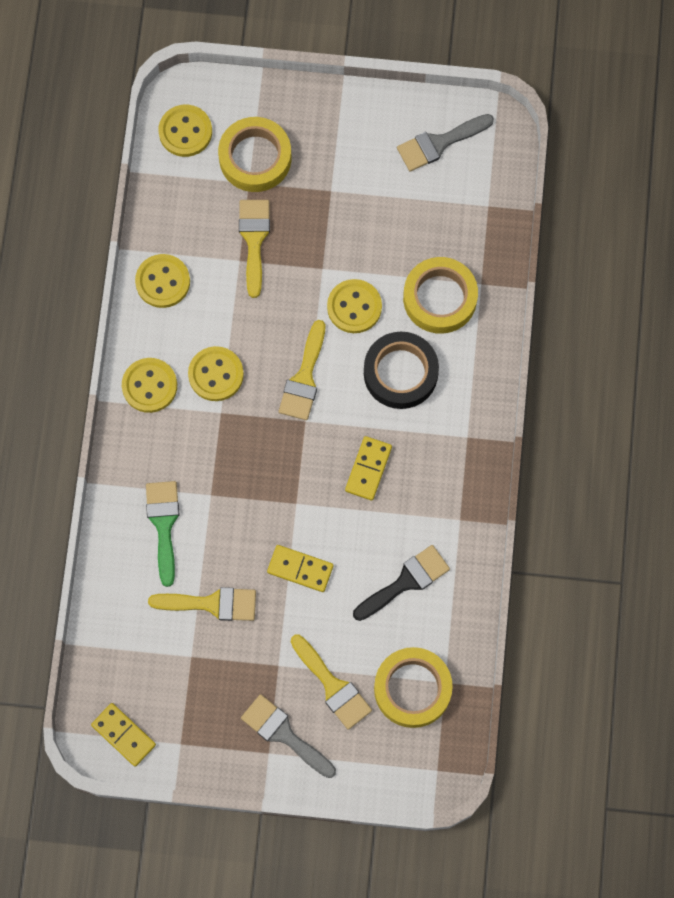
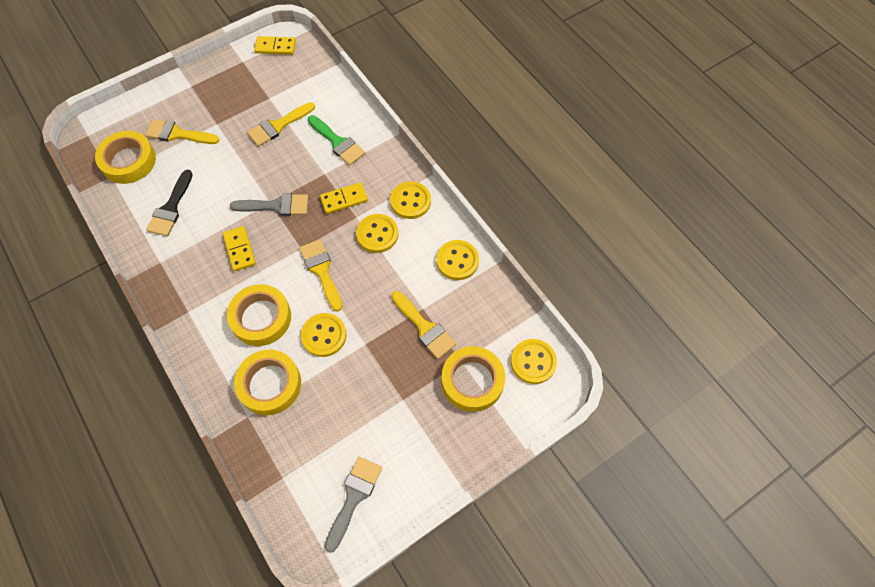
camera: 140 degrees right, 10 degrees down
grey brush [241,694,336,778] -> grey brush moved to [230,194,308,216]
yellow domino [267,545,333,592] -> yellow domino moved to [320,182,368,214]
black tape [364,332,439,409] -> yellow tape [227,284,291,346]

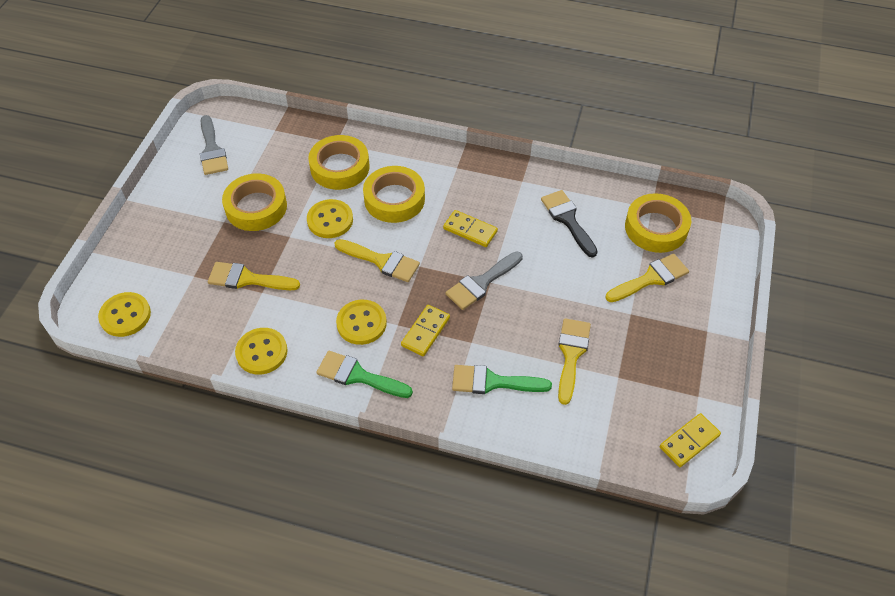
camera: 140 degrees right, 10 degrees down
yellow button [390,182,431,219] -> green brush [316,351,413,398]
yellow tape [442,346,505,412] -> yellow tape moved to [222,173,287,231]

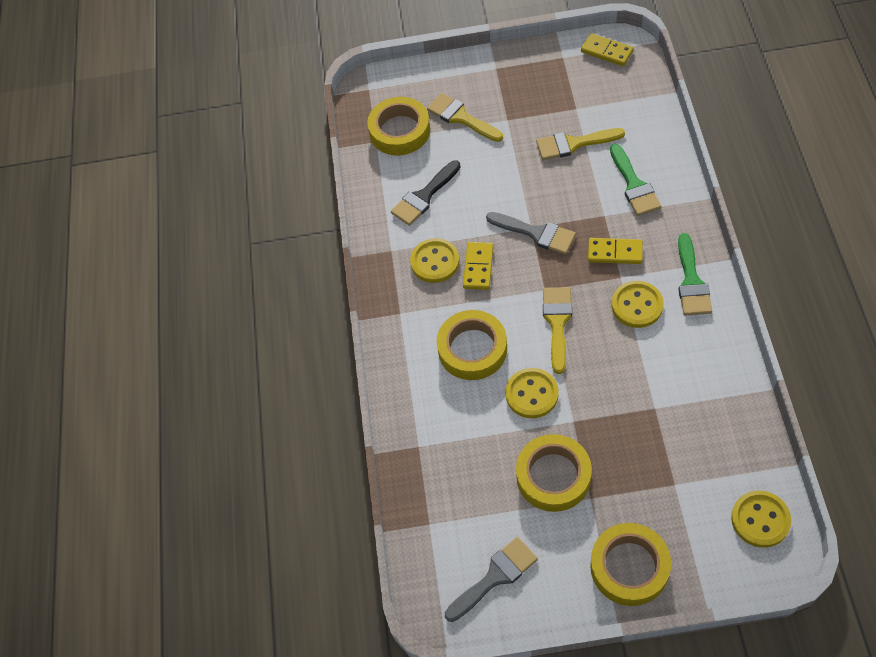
camera: 105 degrees left, 5 degrees up
yellow brush [208,262,300,290] -> none
yellow button [235,328,288,374] -> yellow button moved to [410,238,459,283]
yellow tape [308,135,370,190] -> yellow tape moved to [590,523,671,606]

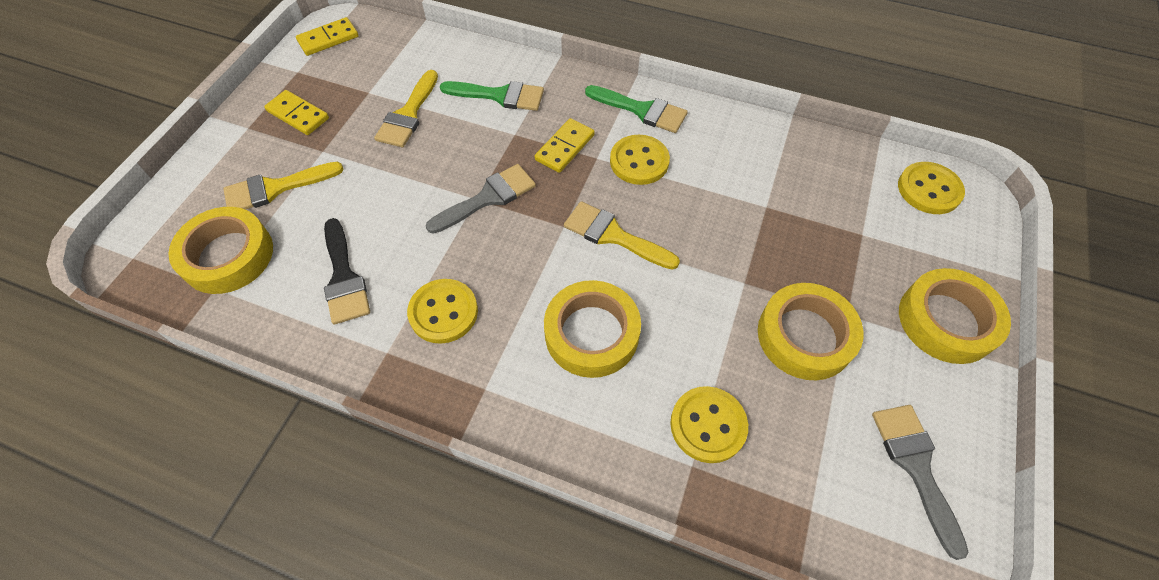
camera: 70 degrees left, 0 degrees up
yellow domino [463,242,494,290] -> yellow domino moved to [264,90,329,135]
yellow button [505,368,559,418] -> yellow button moved to [670,386,748,463]

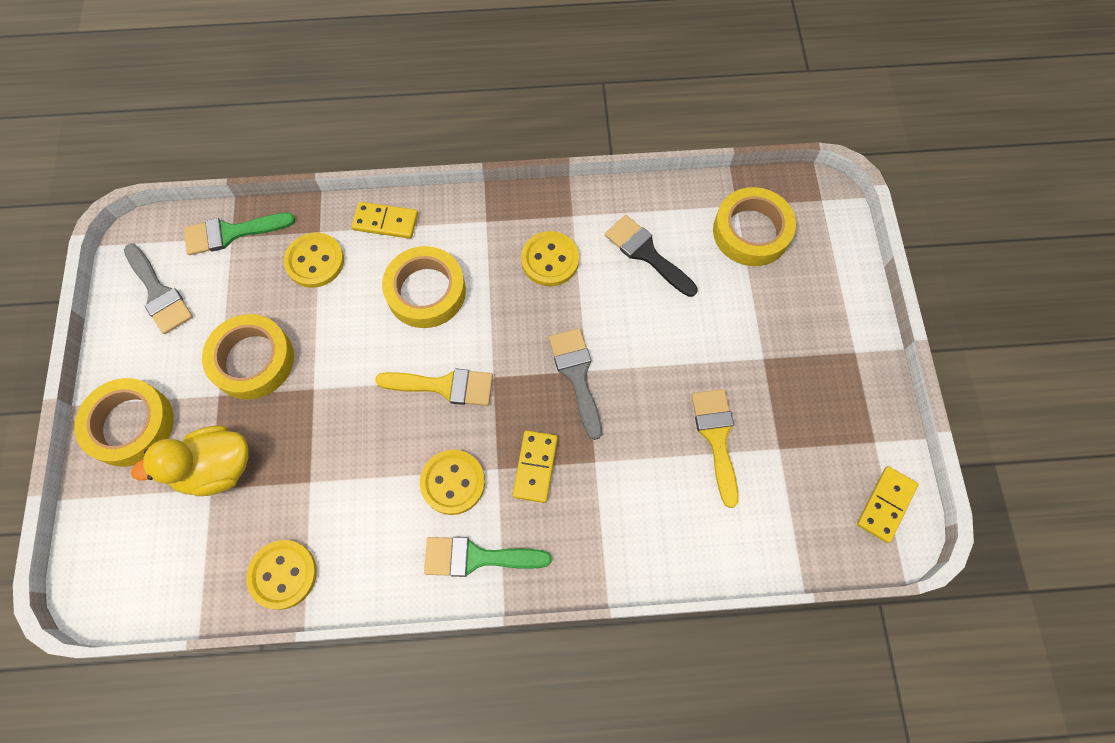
camera: 155 degrees right, 10 degrees up
yellow brush [223,162,344,210] -> none
yellow domino [264,90,329,135] -> yellow domino moved to [351,202,418,239]
grey brush [426,164,536,234] -> grey brush turned 135 degrees clockwise [549,328,602,440]
green brush [440,81,544,111] -> green brush moved to [184,213,295,255]
yellow button [898,162,965,214] -> yellow button moved to [246,540,317,610]
none -> yellow duck [131,426,249,496]

